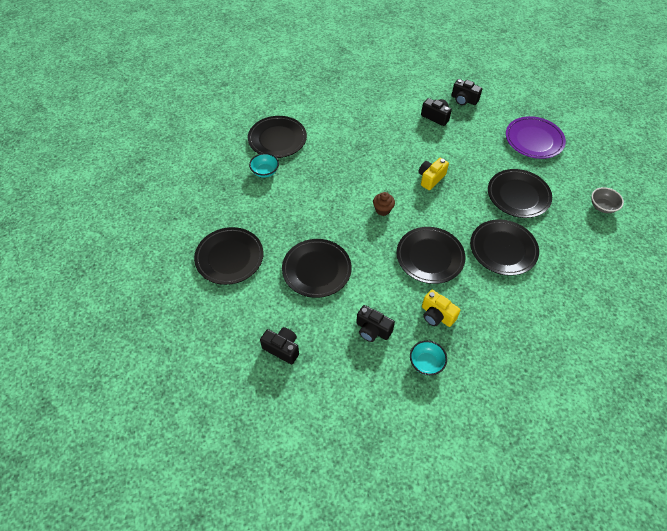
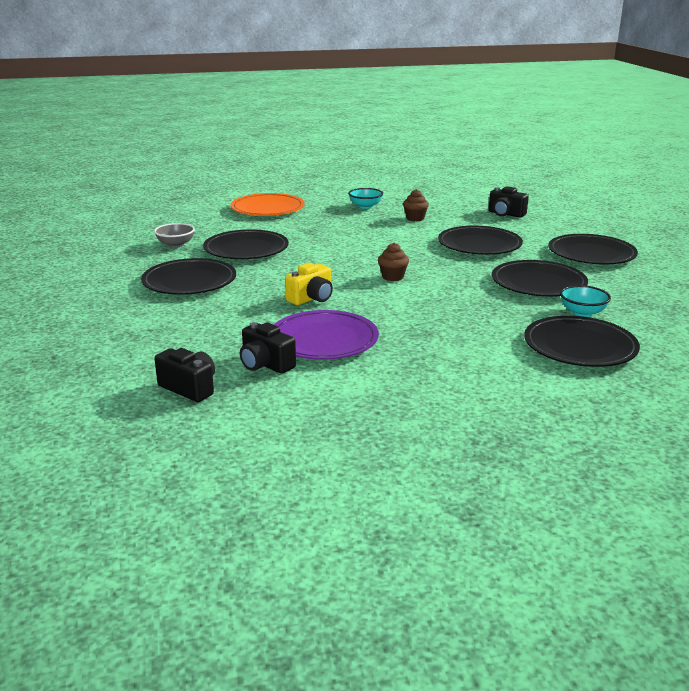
camera: 175 degrees left, 30 degrees down
black camera [356,305,395,342] -> brown cupcake [403,189,429,221]
black plate [396,227,465,284] -> black plate moved to [492,260,588,297]
yellow camera [422,290,461,327] -> none
purple plate [506,116,566,159] -> purple plate moved to [274,310,379,360]
grey bowl [592,187,624,213] -> grey bowl moved to [154,223,195,248]
none -> orange plate [231,193,305,216]

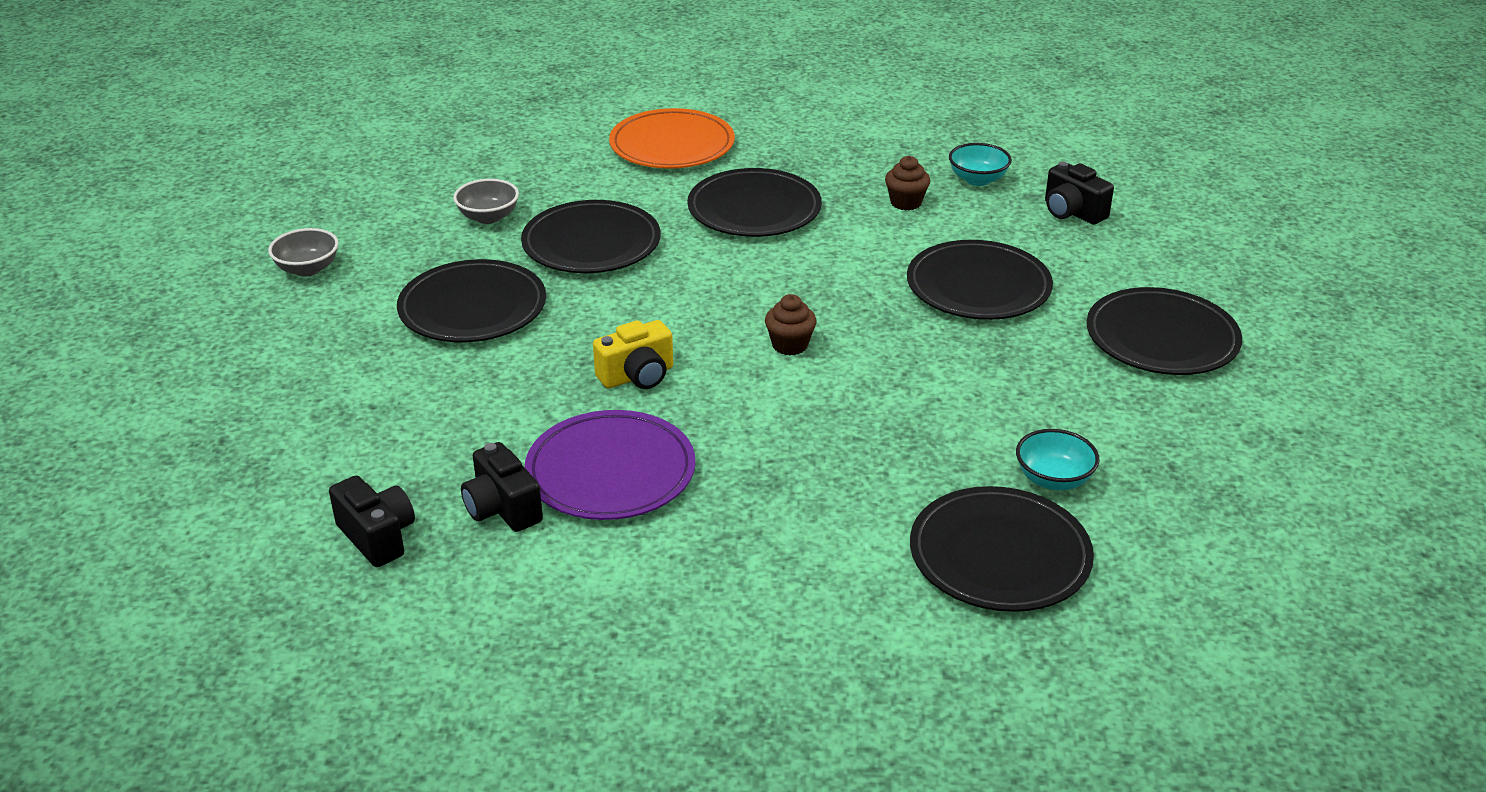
camera: 15 degrees right, 10 degrees up
turquoise bowl [348,188,383,209] -> turquoise bowl moved to [949,143,1012,186]
black plate [492,260,588,297] -> black plate moved to [687,168,822,237]
none -> grey bowl [268,228,339,277]

